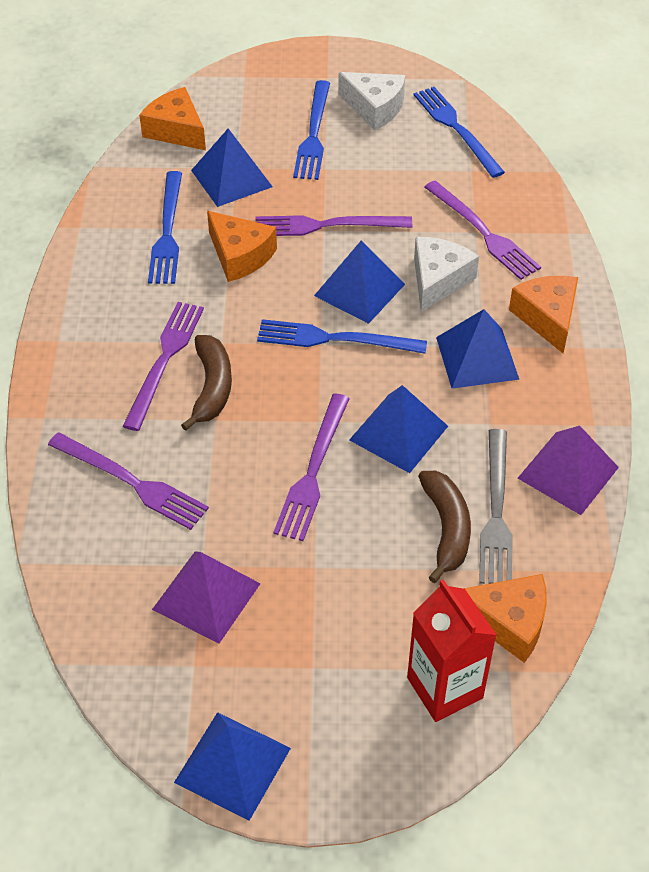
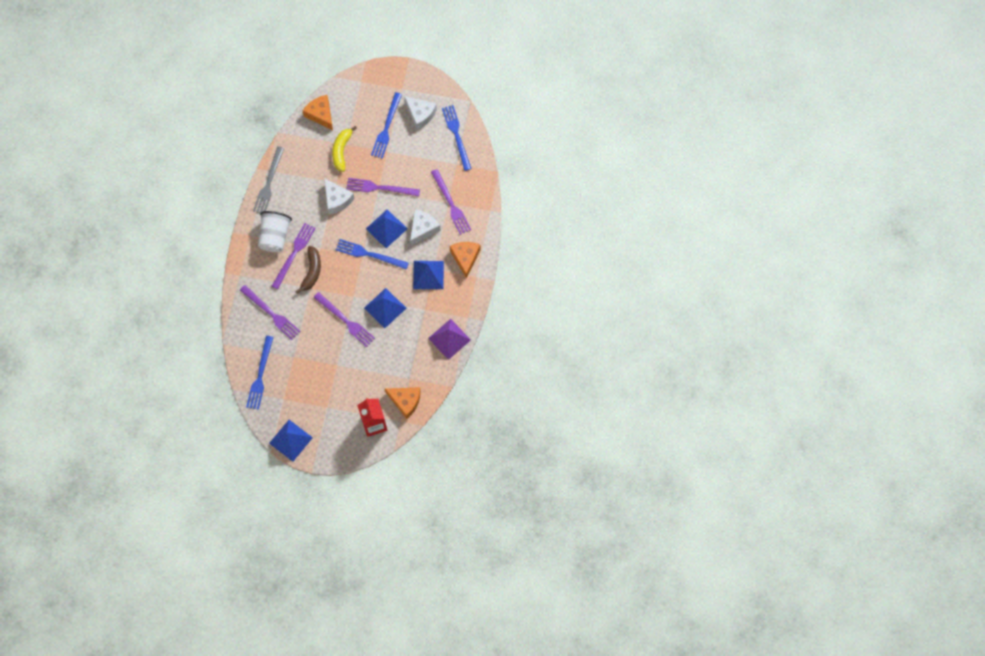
camera: 10 degrees right, 20 degrees up
blue fork [148,171,182,284] -> blue fork moved to [246,336,274,410]
purple pyramid [152,551,261,644] -> none
blue pyramid [191,129,273,207] -> yellow banana [332,126,357,172]
orange cheese [207,211,277,282] -> white cheese [324,178,355,214]
purple fork [273,394,350,541] -> purple fork turned 75 degrees counterclockwise [313,292,375,347]
brown banana [418,471,471,583] -> none
grey fork [479,429,512,584] -> grey fork moved to [253,146,284,213]
none -> white cup [258,211,292,252]

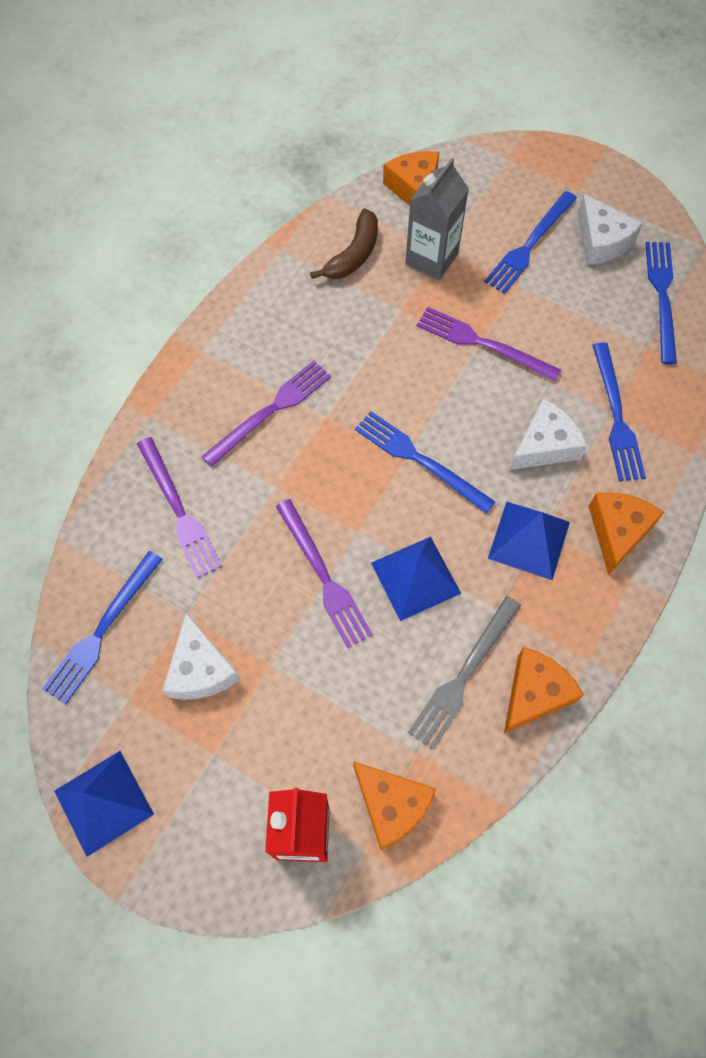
camera: 20 degrees right, 5 degrees down
grey fork [253,146,284,213] -> grey fork moved to [408,596,521,750]
white cup [258,211,292,252] -> none
brown banana [295,246,321,294] -> brown banana moved to [310,208,378,279]
white cheese [324,178,355,214] -> white cheese moved to [163,613,240,700]
yellow banana [332,126,357,172] -> grey carton [405,158,469,280]
blue pyramid [366,209,408,248] -> none
purple pyramid [428,319,471,360] -> orange cheese [504,647,584,733]
purple fork [431,169,471,235] -> blue fork [593,342,646,481]

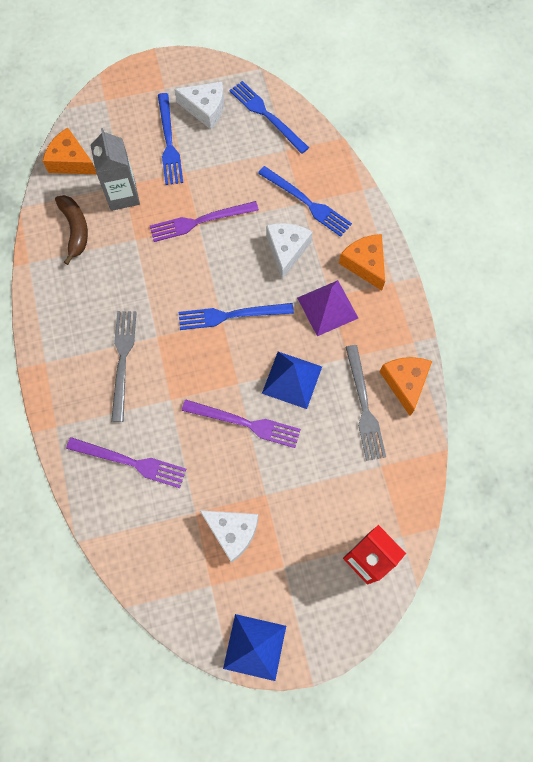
camera: 45 degrees left, 5 degrees up
blue fork [42,551,163,704] -> none
purple fork [201,361,331,467] -> grey fork [111,311,137,422]
orange cheese [353,762,436,850] -> none
blue pyramid [488,502,570,580] -> purple pyramid [297,280,358,336]

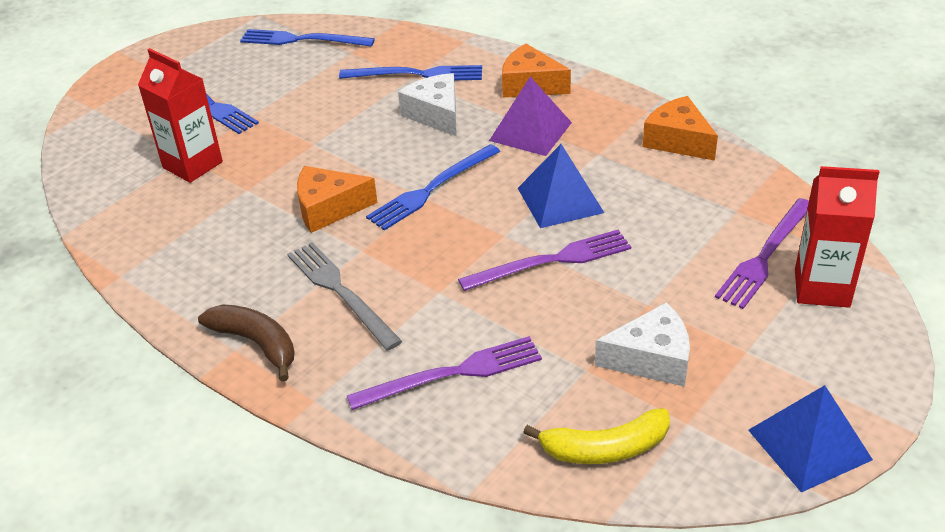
camera: 35 degrees left, 30 degrees down
orange cheese [43,128,97,175] -> orange cheese moved to [297,166,377,233]
brown banana [55,195,88,265] -> brown banana moved to [198,304,295,382]
grey carton [90,128,140,211] -> red carton [138,48,223,183]
purple fork [150,201,259,242] -> purple fork moved to [715,198,809,309]
white cheese [174,82,224,129] -> none
grey fork [345,345,386,461] -> none
none -> yellow banana [523,408,670,464]

